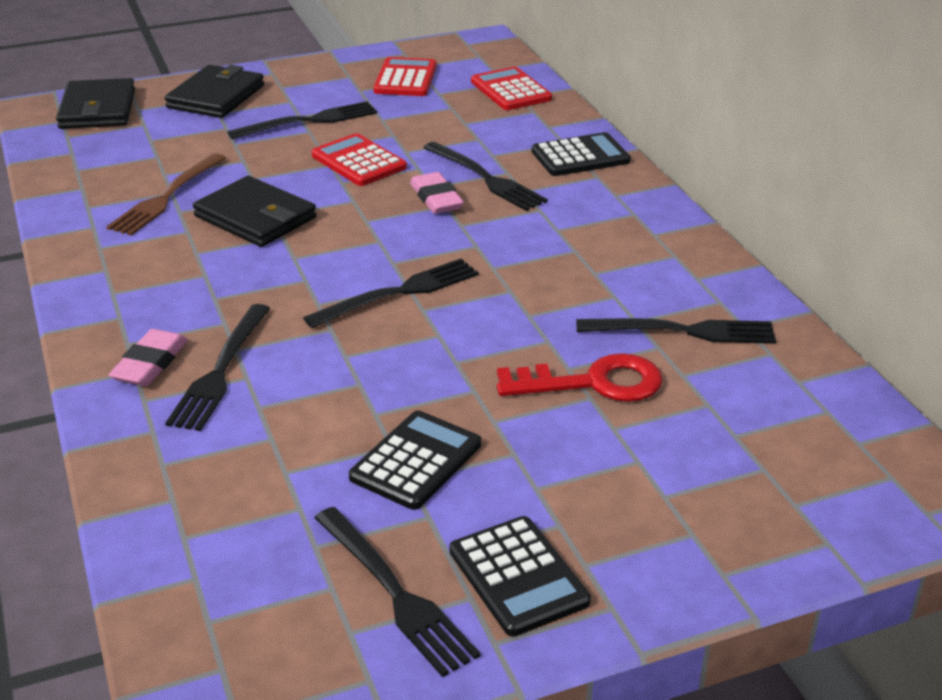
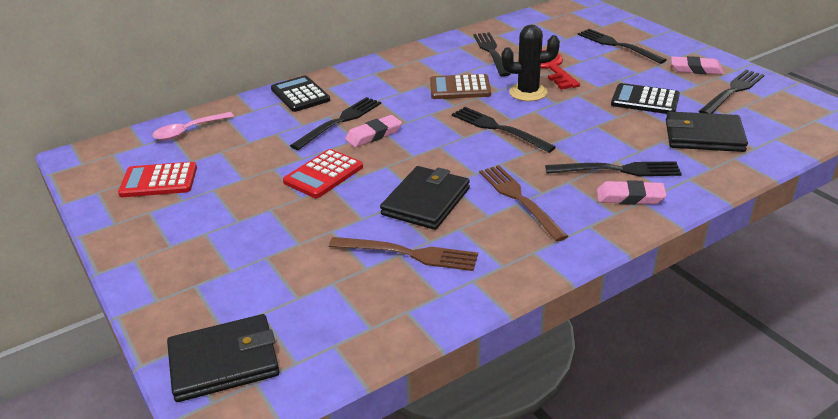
camera: 100 degrees left, 0 degrees up
black wallet [165,65,264,118] -> black wallet moved to [666,111,748,152]
black fork [227,101,377,139] -> black fork moved to [578,29,667,64]
black calculator [450,516,591,637] -> pink eraser [671,56,724,75]
red calculator [471,66,552,110] -> pink spoon [152,112,234,140]
none -> brown calculator [430,74,491,99]
none -> brown fork [479,165,569,242]
none -> black cactus [501,25,560,101]

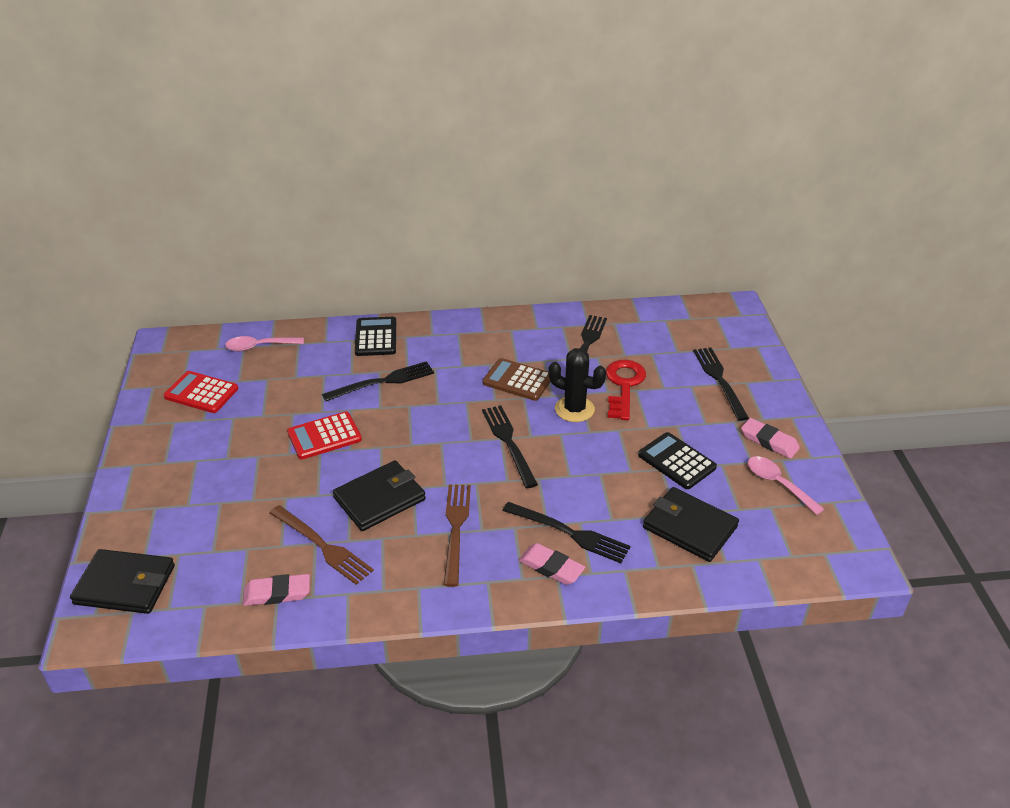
camera: 25 degrees right, 5 degrees up
pink eraser [345,115,402,147] -> pink eraser moved to [243,574,310,606]
black fork [699,70,764,114] -> pink spoon [748,456,824,515]

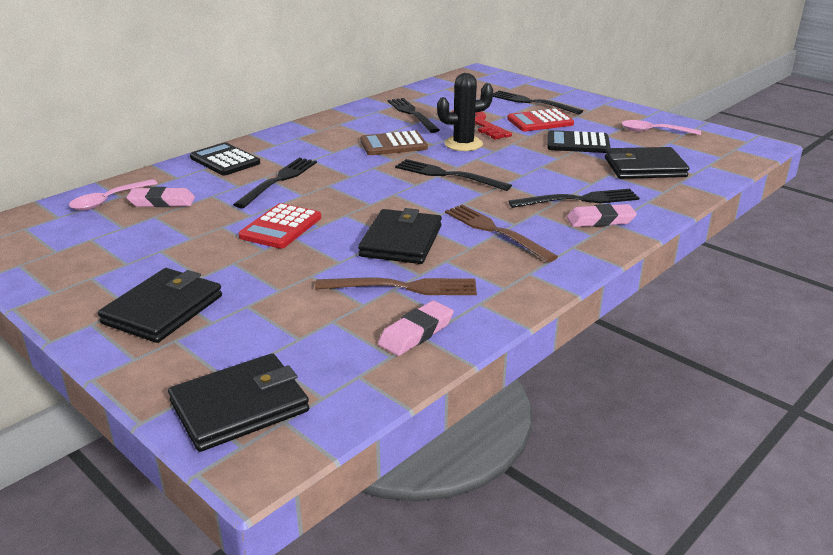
camera: 40 degrees left, 10 degrees down
red calculator [164,371,238,413] -> red calculator moved to [507,108,574,131]
pink eraser [741,418,800,459] -> pink eraser moved to [126,187,195,207]
none -> black wallet [98,268,222,343]

